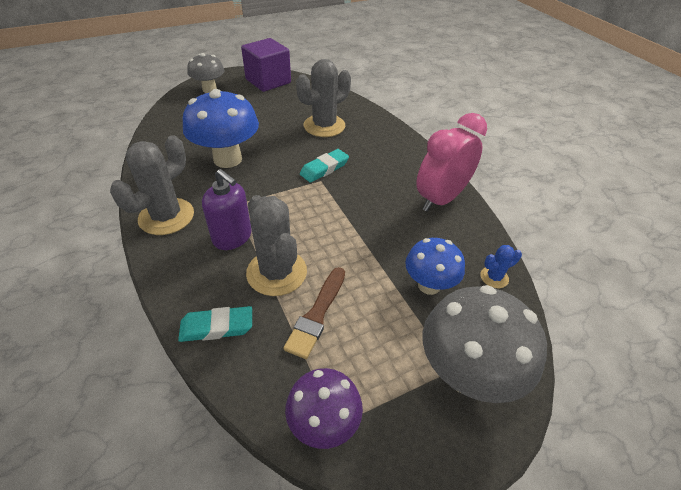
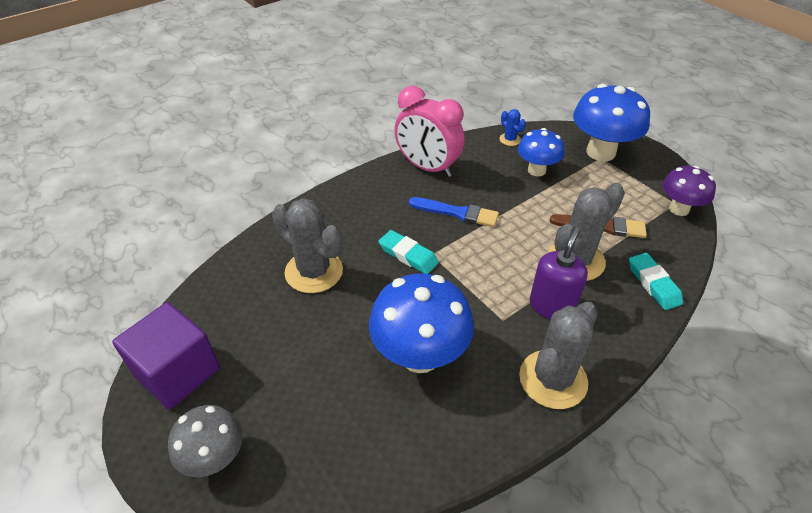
camera: 100 degrees left, 0 degrees up
grey cactus [110,135,194,235] -> grey cactus turned 75 degrees counterclockwise [519,302,598,409]
grey mushroom [423,285,547,403] -> blue mushroom [573,84,650,162]
none -> blue brush [409,197,499,227]

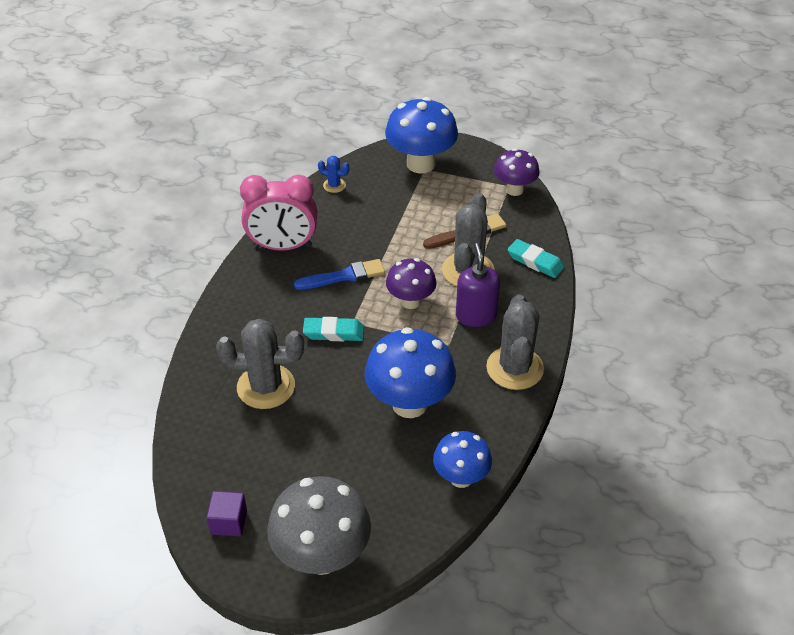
camera: 35 degrees left, 0 degrees up
purple cube [112,302,220,409] -> purple cube [207,491,247,537], size x0.53
grey mushroom [168,405,243,477] -> grey mushroom [267,476,371,575], size x1.63
blue mushroom [518,128,564,176] -> blue mushroom moved to [433,431,492,488]
none -> purple mushroom [386,258,437,309]

